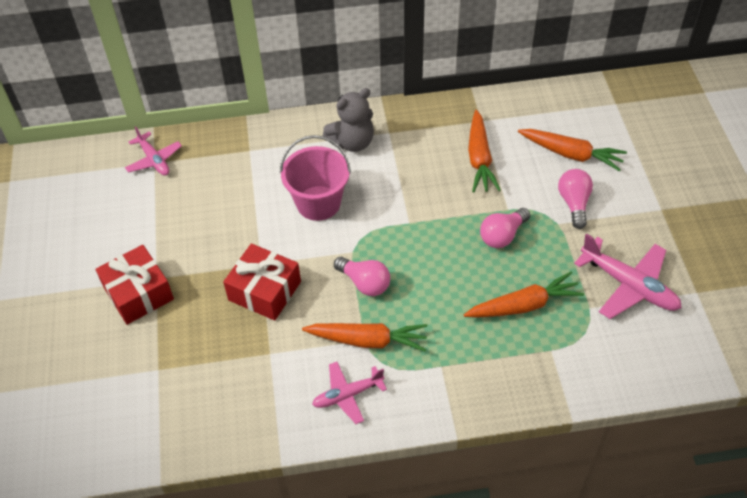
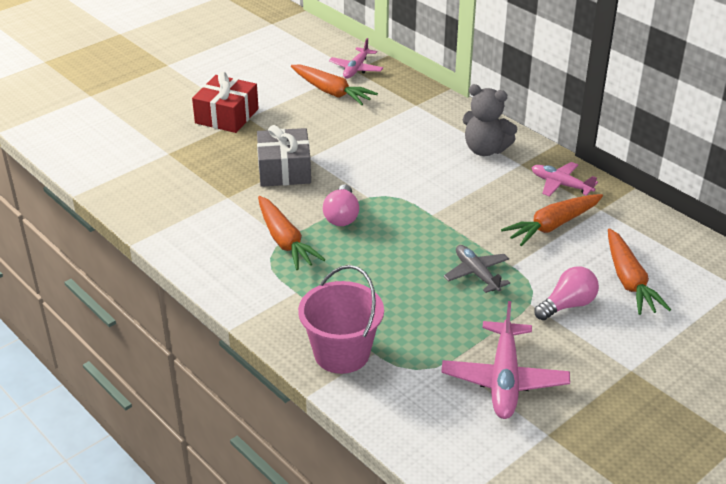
camera: 55 degrees right, 15 degrees down
red gift [223,243,301,320] -> grey gift [257,125,311,187]
pink bucket [280,135,351,221] -> pink bucket moved to [298,265,384,374]
pink plane [312,362,387,424] -> pink plane moved to [532,162,598,197]
orange carrot [464,271,584,318] -> orange carrot moved to [291,64,378,105]
pink light bulb [480,208,530,248] -> grey plane [444,245,510,293]

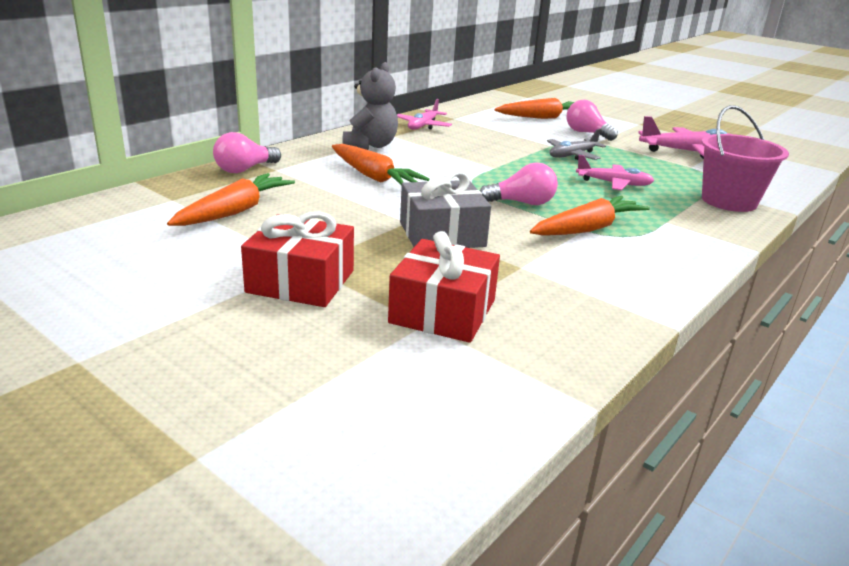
camera: 100 degrees left, 10 degrees down
pink plane [329,38,383,78] -> pink plane moved to [576,155,654,190]
orange carrot [501,194,603,246] -> orange carrot moved to [332,144,429,186]
none -> pink light bulb [213,132,281,173]
none -> red gift [388,231,500,343]

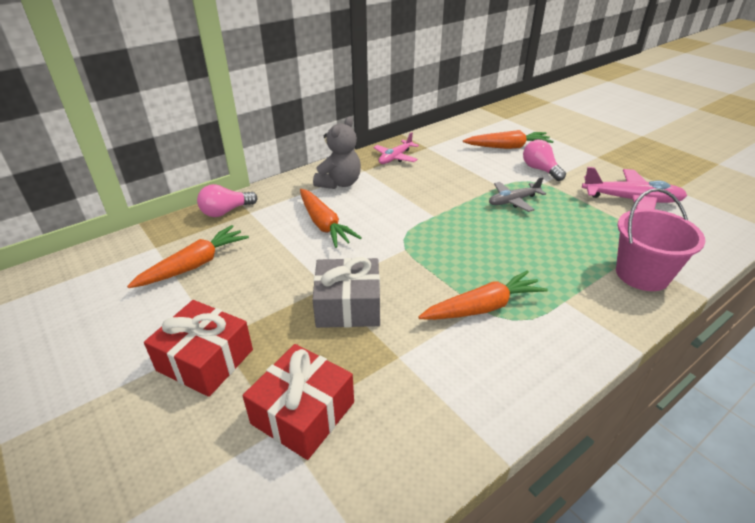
camera: 15 degrees right, 10 degrees up
pink light bulb [480,162,558,205] -> none
pink plane [576,155,654,190] -> none

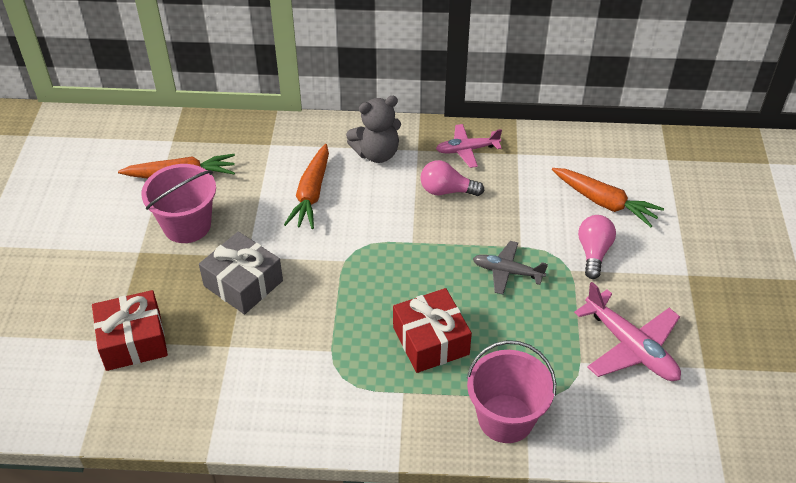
camera: 40 degrees right, 10 degrees up
red gift [144,300,253,397] -> red gift moved to [393,288,472,373]
pink light bulb [197,184,257,217] -> pink light bulb moved to [420,160,484,196]
orange carrot [419,270,548,320] -> none
none -> pink bucket [141,164,216,243]

